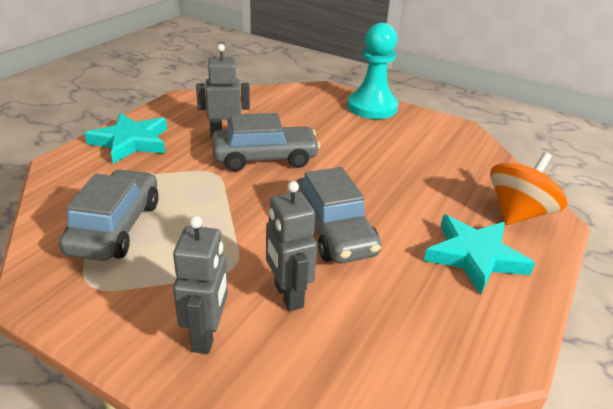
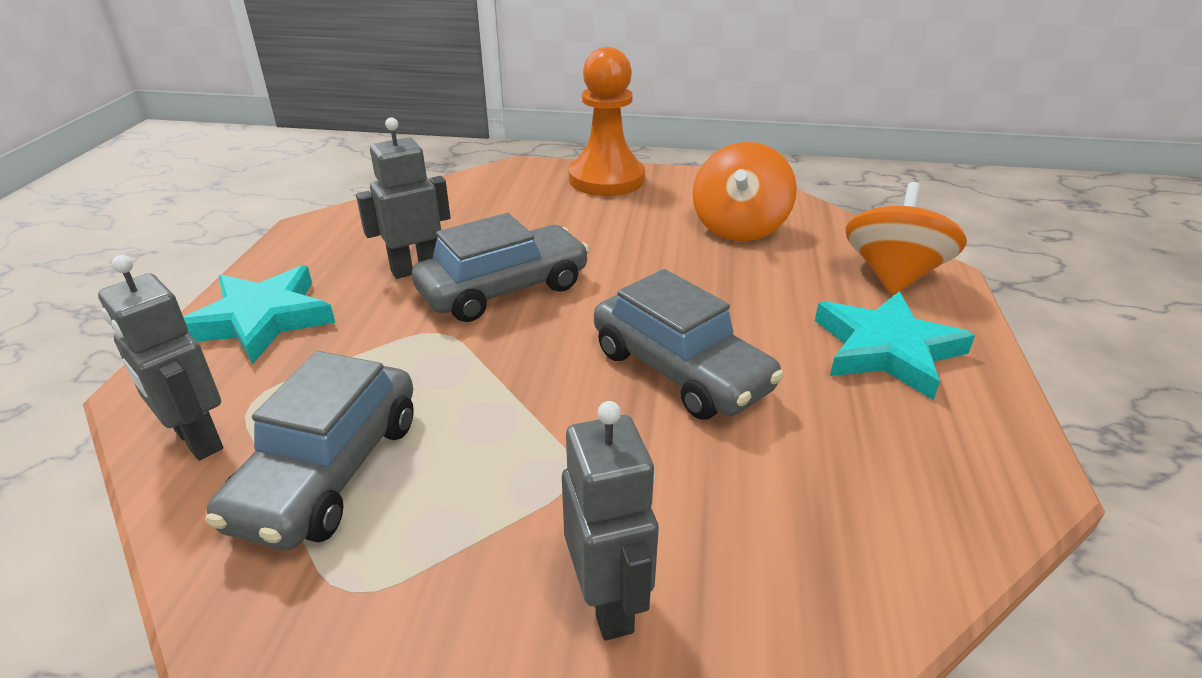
camera: 20 degrees left, 0 degrees up
grey car [59,169,158,261] -> grey car turned 150 degrees counterclockwise [205,351,414,550]
grey robot [266,181,317,312] -> grey robot moved to [98,255,223,461]
turquoise pawn [347,23,399,119] -> orange pawn [569,47,645,196]
none -> orange spinning top [693,142,797,242]

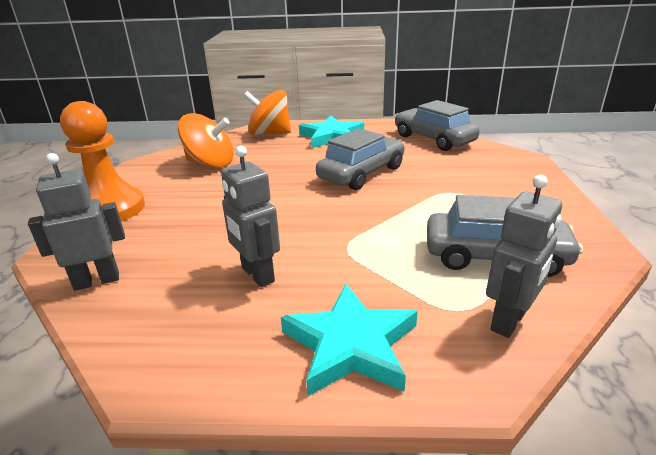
camera: 95 degrees left, 5 degrees down
grey car [412,213,590,322] -> grey car moved to [394,100,480,151]
grey robot [562,401,659,640] -> grey robot moved to [28,153,125,291]

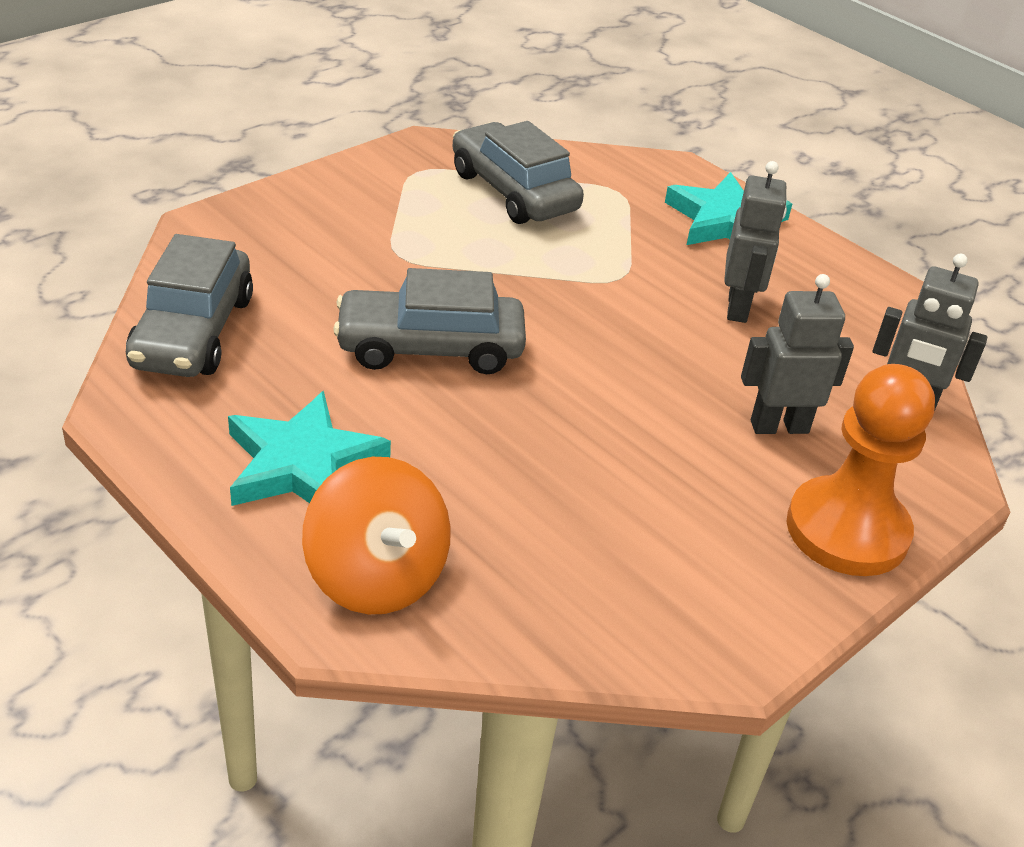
camera: 140 degrees left, 10 degrees up
orange spinning top [178,113,234,168] -> none
grey robot [486,175,562,338] -> grey robot moved to [741,274,854,434]

